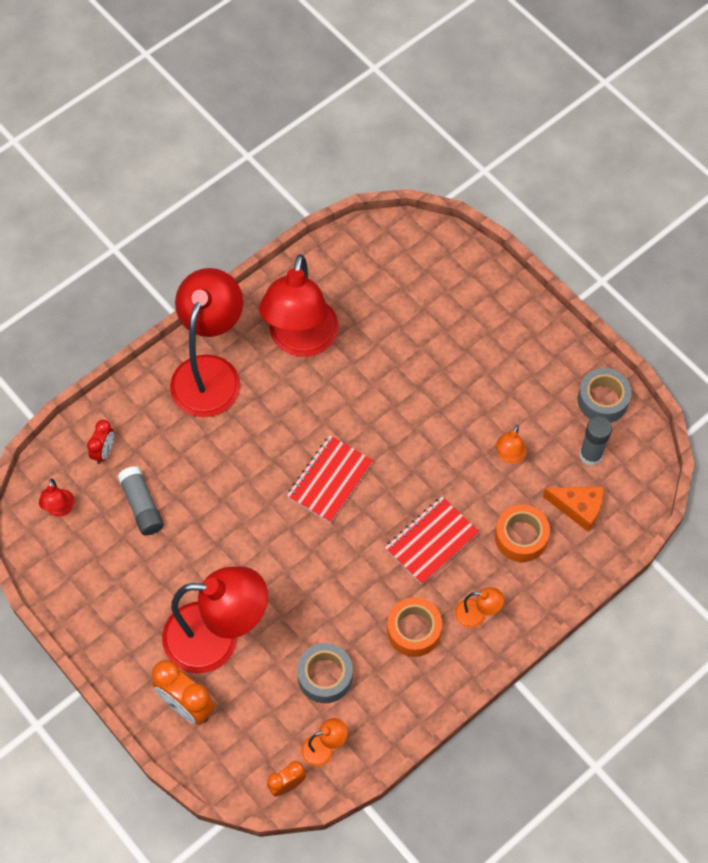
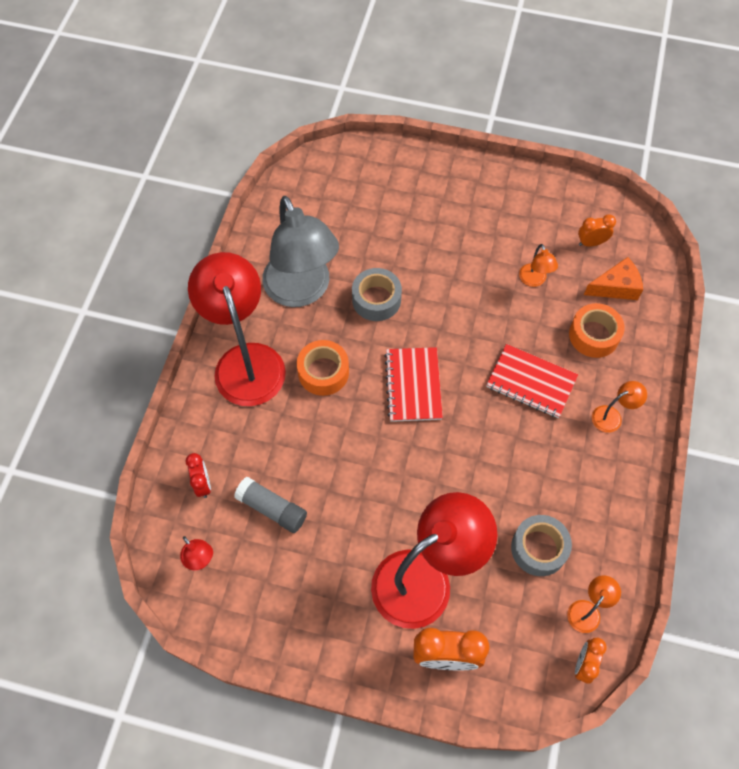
camera: 35 degrees left, 0 degrees up
red lamp [259,254,339,357] -> grey lamp [262,196,339,307]
red notebook [385,497,479,585] -> red notebook turned 75 degrees counterclockwise [486,344,578,418]
orange tape [387,597,442,657] -> orange tape moved to [297,340,349,396]
grey tape [577,368,632,423] -> grey tape moved to [352,268,402,321]
grey glue stick [579,416,612,466] -> orange clock [578,215,616,247]

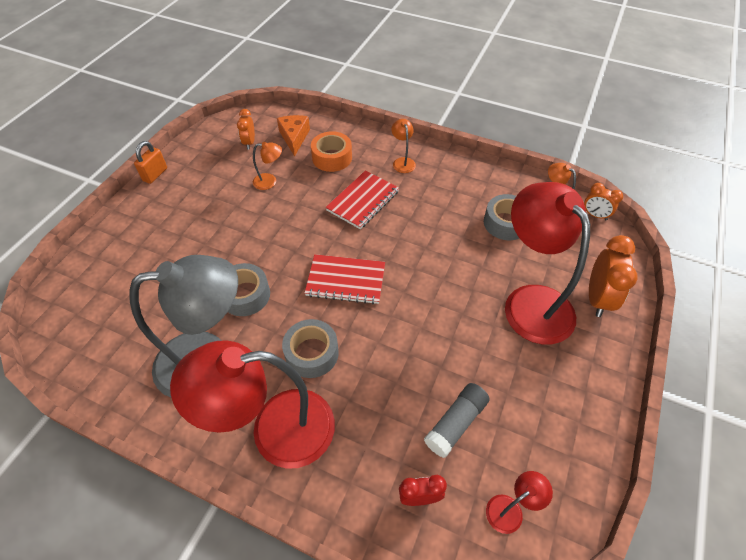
camera: 80 degrees left, 10 degrees down
orange tape [297,340,349,396] -> grey tape [282,319,339,378]
none -> orange padlock [134,141,167,184]

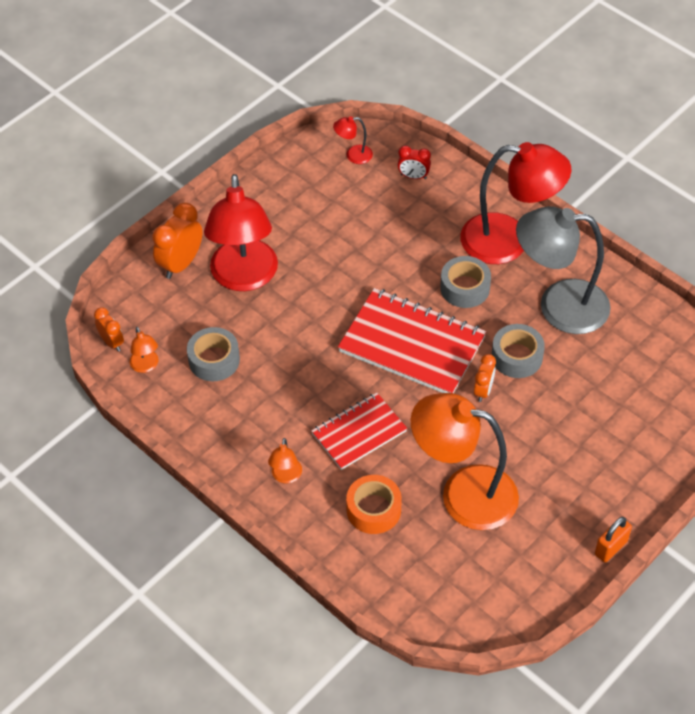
camera: 160 degrees left, 0 degrees up
orange clock [237,109,255,149] -> orange clock moved to [474,354,496,402]
orange lamp [253,142,282,190] -> orange lamp [411,393,519,530], size x2.44
orange cheese [277,115,310,156] -> none
red notebook [305,254,385,304] -> red notebook [338,288,486,393], size x1.62
grey glue stick [424,383,490,458] -> none

